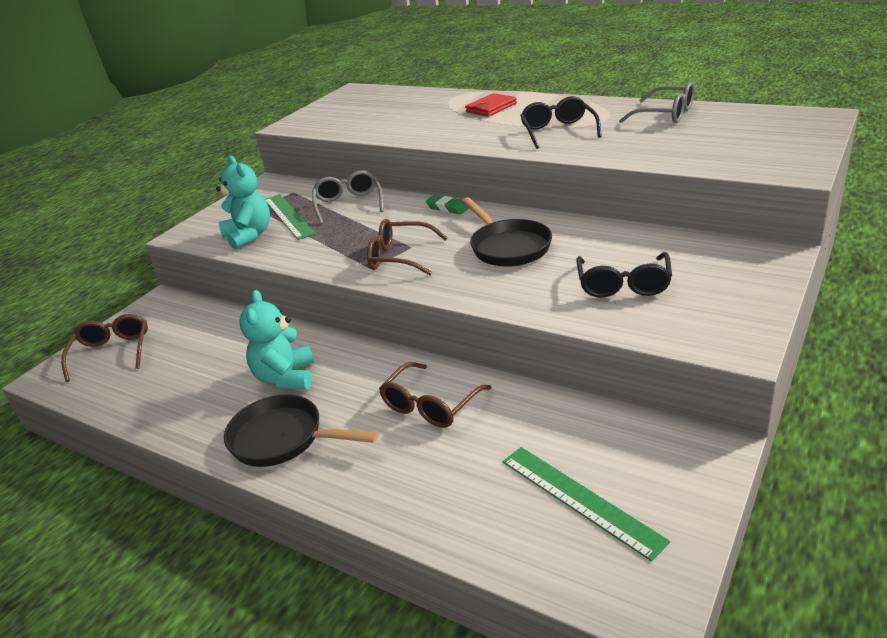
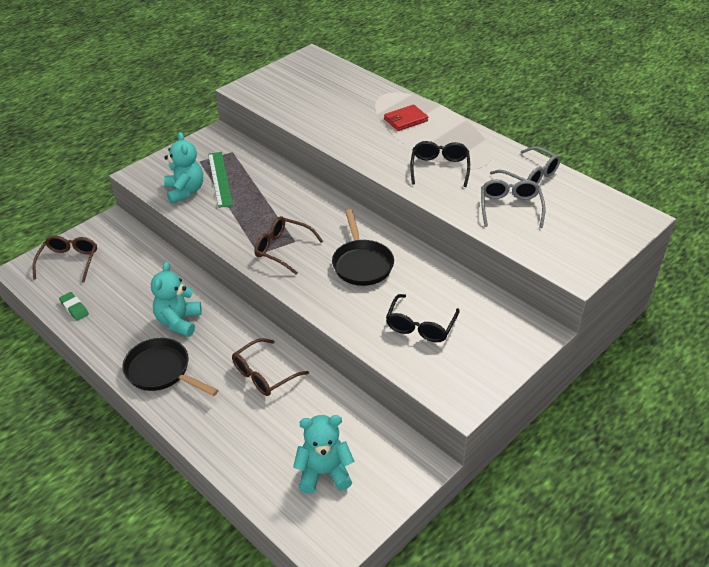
camera: 10 degrees right, 10 degrees up
grey glasses [312,170,384,224] -> grey glasses moved to [481,179,546,228]
green eraser [426,195,469,214] -> green eraser moved to [59,292,89,321]
green ruler [503,447,670,561] -> turquoise teddy bear [293,415,354,494]

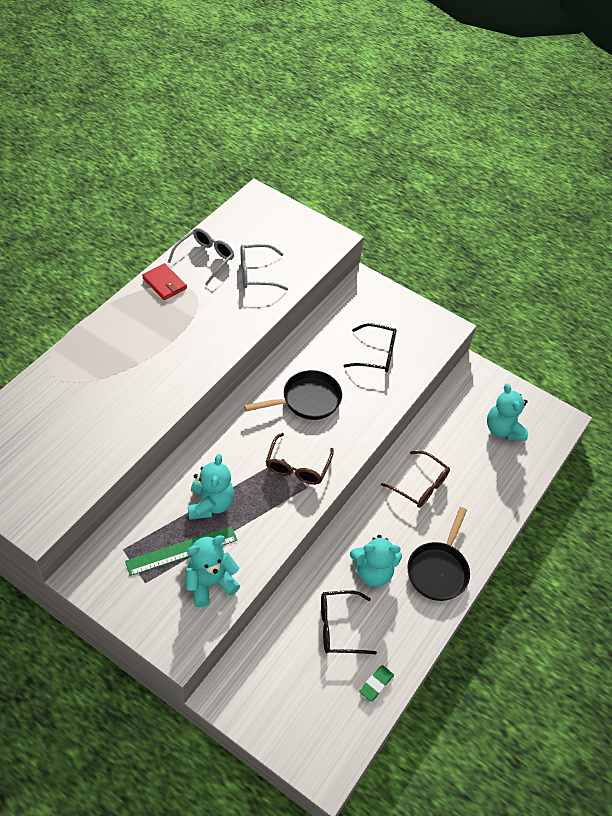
camera: 105 degrees left, 10 degrees up
brown glasses [33,235,97,282] -> none
red wallet [384,105,428,131] -> red wallet moved to [142,263,187,300]
black glasses [410,141,470,187] -> black glasses moved to [321,590,377,654]
none -> turquoise teddy bear [188,454,234,520]

